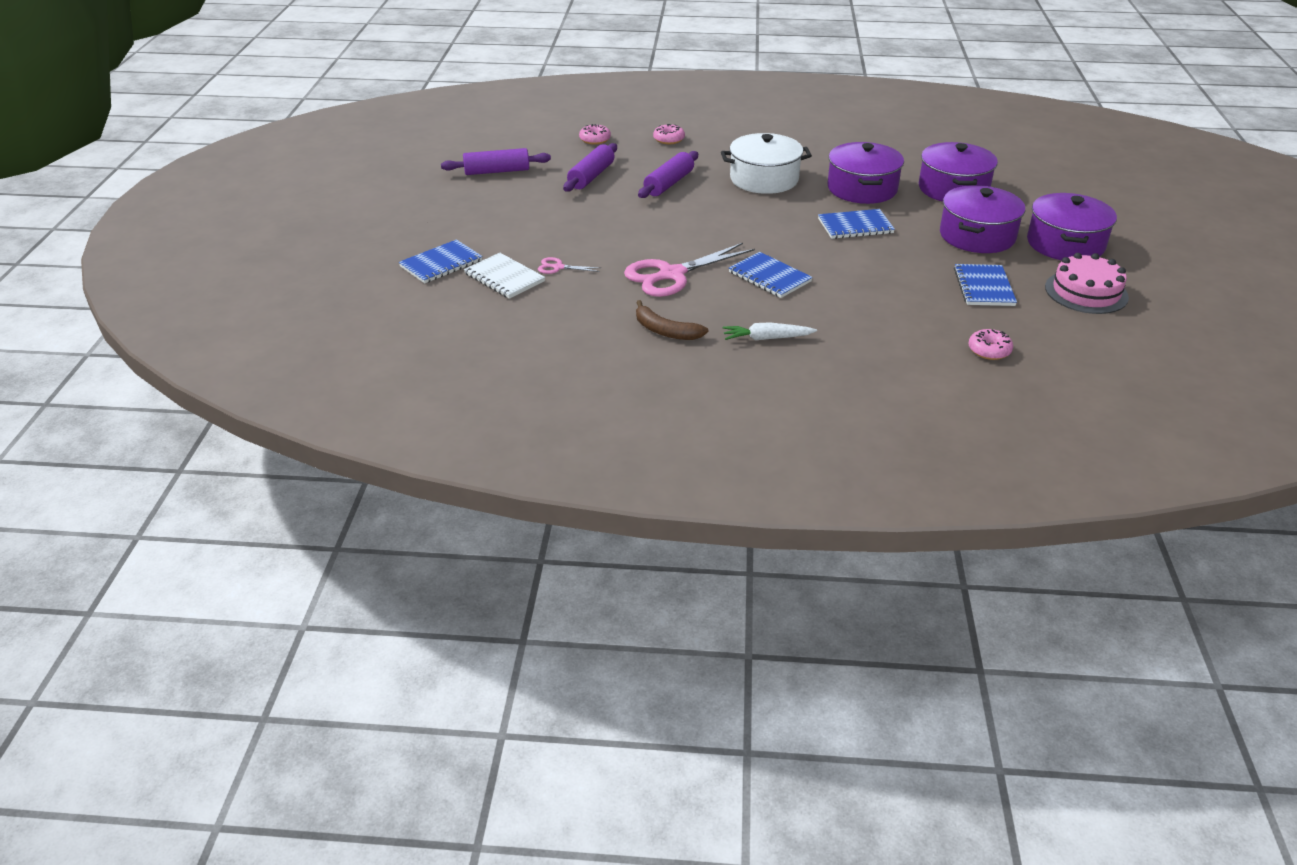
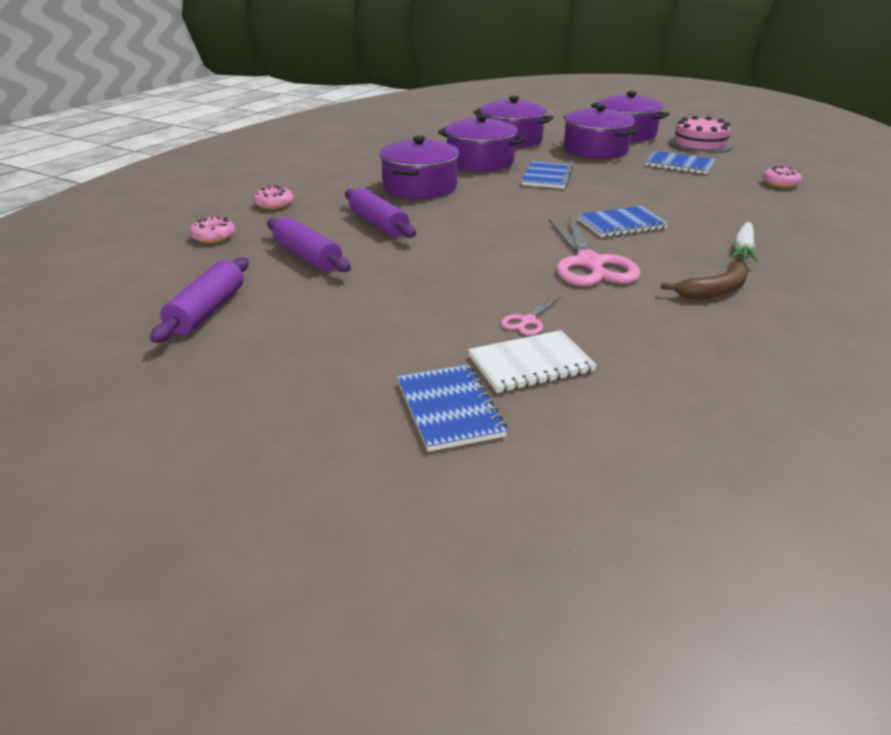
camera: 65 degrees left, 5 degrees down
white pot [721,133,812,194] -> purple pot [379,136,459,199]

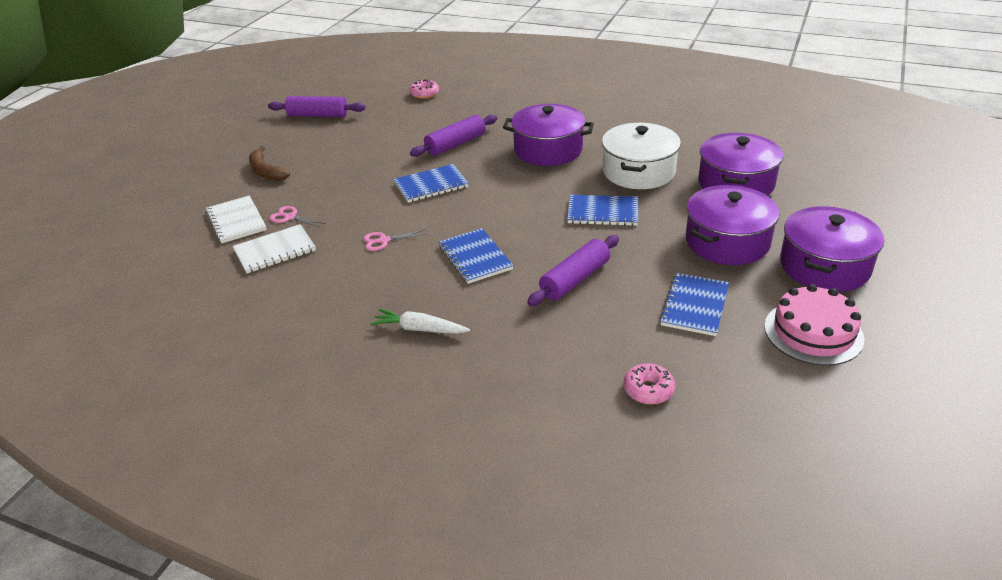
camera: 85 degrees right, 5 degrees up
pink donut [254,186,294,209] -> none
purple rolling pin [267,217,351,272] -> purple rolling pin moved to [527,235,619,306]
blue notebook [397,365,508,452] -> blue notebook moved to [394,164,469,203]
purple pot [438,114,525,172] -> white pot [602,123,681,189]
pink scissors [549,216,641,286] -> pink scissors [363,229,426,251], size x0.45
brown banana [661,262,748,299] -> brown banana moved to [249,146,290,181]
none -> white notebook [232,224,316,273]

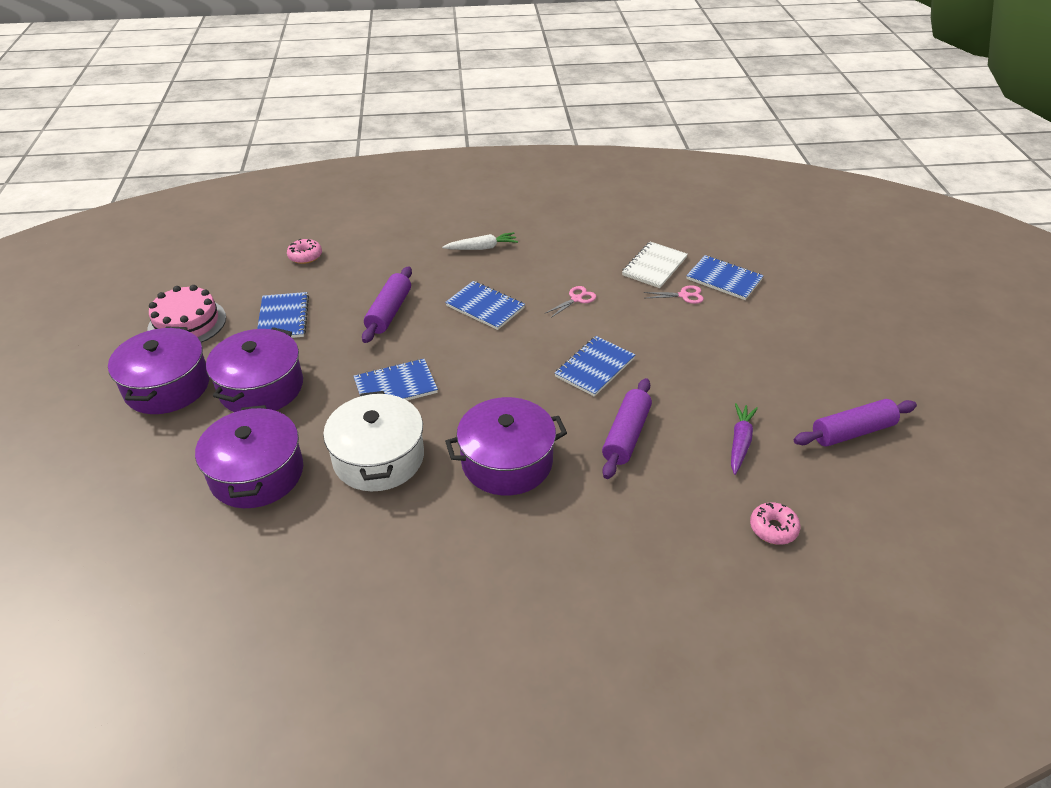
camera: 150 degrees right, 5 degrees up
white notebook [205,195,267,243] -> blue notebook [686,255,764,300]
brown banana [249,146,290,181] -> none
none -> purple carrot [731,403,758,475]

